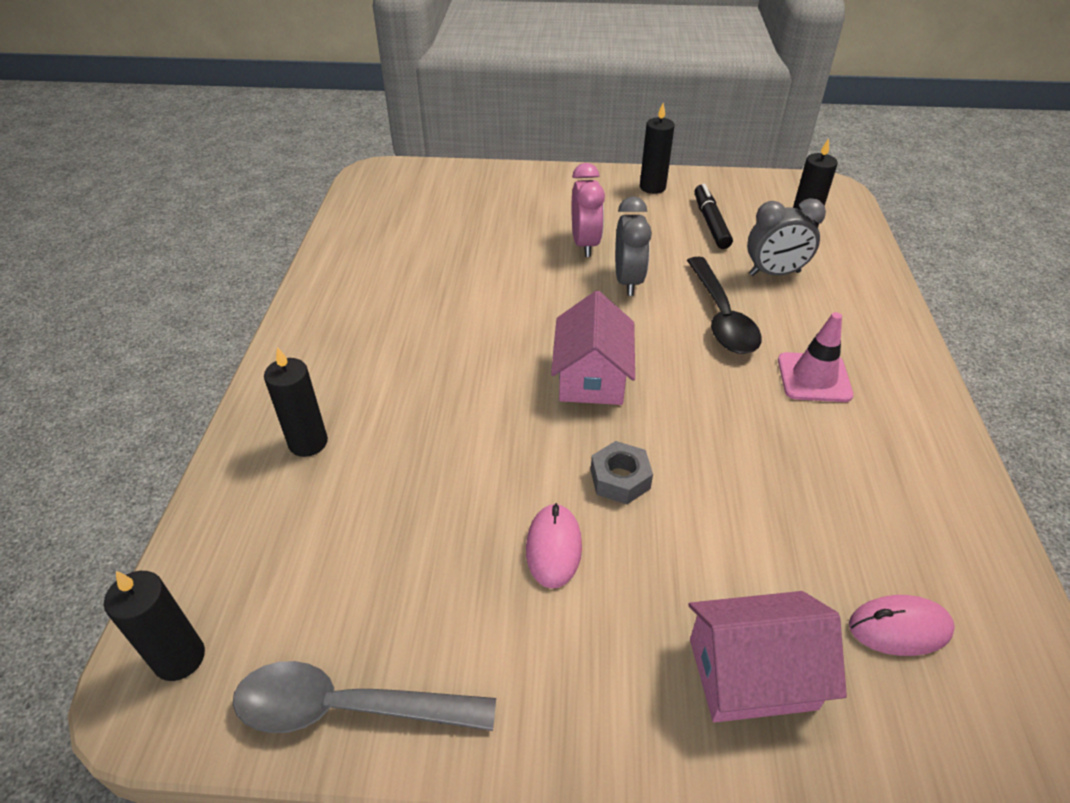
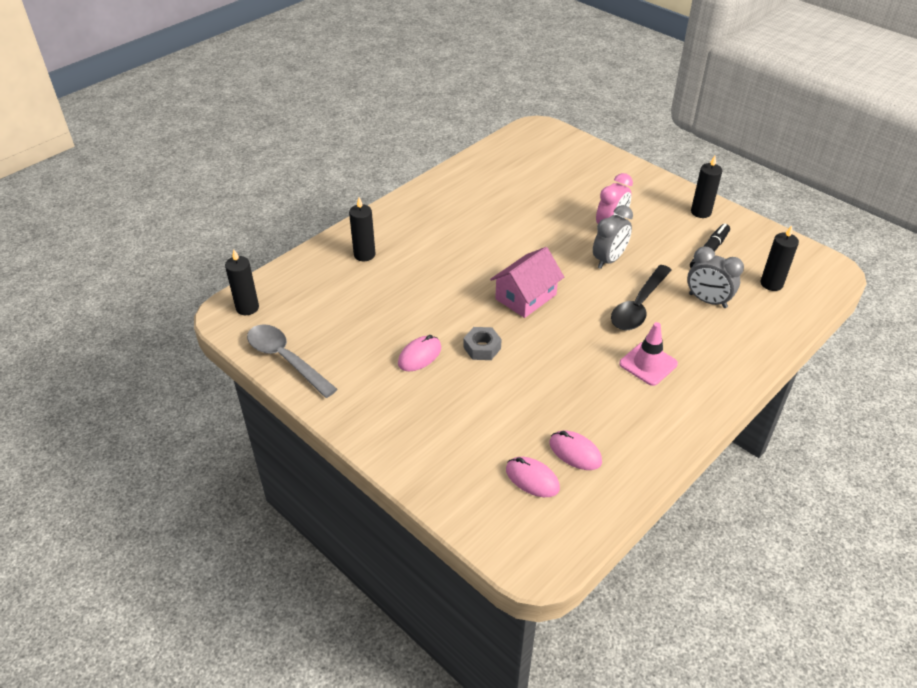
camera: 40 degrees right, 0 degrees up
pink house [689,591,847,723] -> none
none -> pink mouse [549,431,602,470]

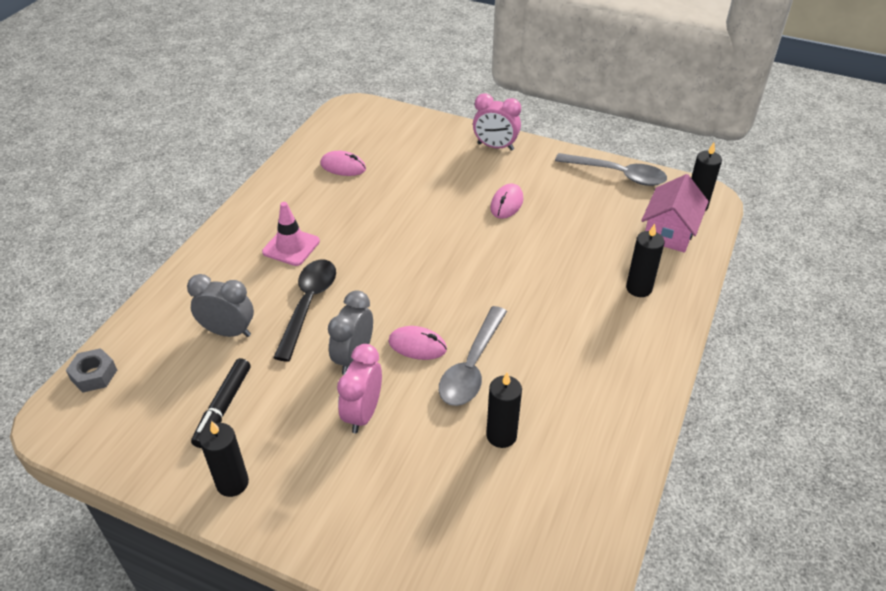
camera: 160 degrees right, 0 degrees up
grey nut [464,327,502,360] -> grey nut moved to [66,348,117,392]
pink house [490,247,564,318] -> pink house moved to [641,174,709,253]
pink mouse [506,457,560,497] -> pink mouse moved to [389,326,447,360]
black candle [761,225,799,291] -> black candle moved to [486,372,522,448]
none -> grey spoon [439,306,507,406]
none -> pink clock [473,94,521,151]

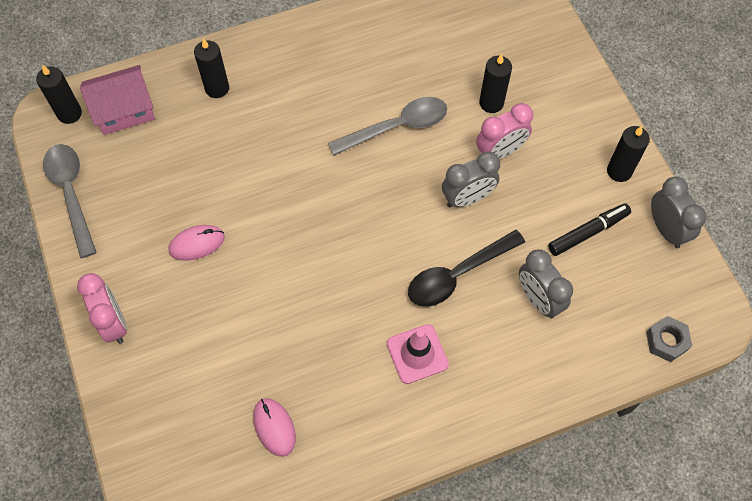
camera: 135 degrees left, 20 degrees up
pink mouse [389,326,447,360] -> none
black candle [486,372,522,448] -> black candle moved to [479,54,512,113]
none -> grey clock [651,177,706,248]

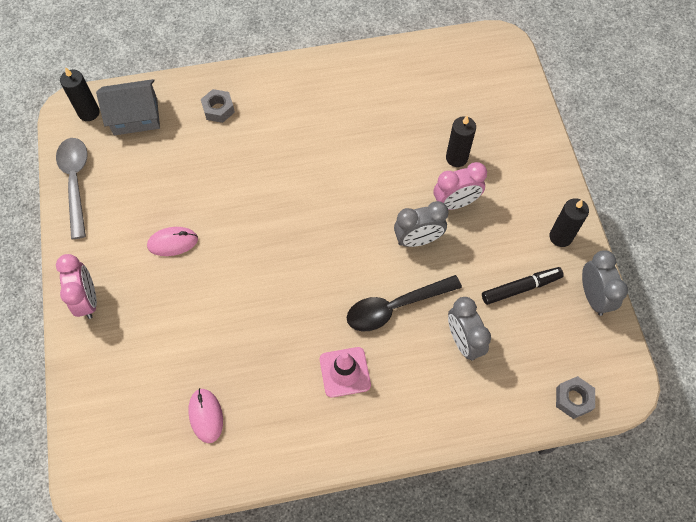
camera: 10 degrees right, 0 degrees up
pink house [80,65,155,135] -> grey house [96,79,160,135]
black candle [194,38,229,98] -> grey nut [201,89,235,123]
grey spoon [328,97,447,156] -> none

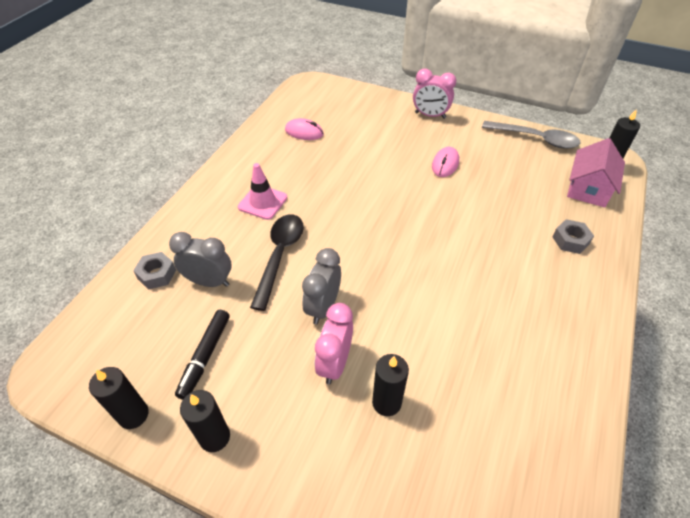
camera: 125 degrees right, 15 degrees down
grey house [96,79,160,135] -> pink house [567,138,625,207]
grey nut [556,376,595,419] -> grey nut moved to [133,252,176,290]
grey clock [582,250,628,316] -> black candle [89,367,149,429]

